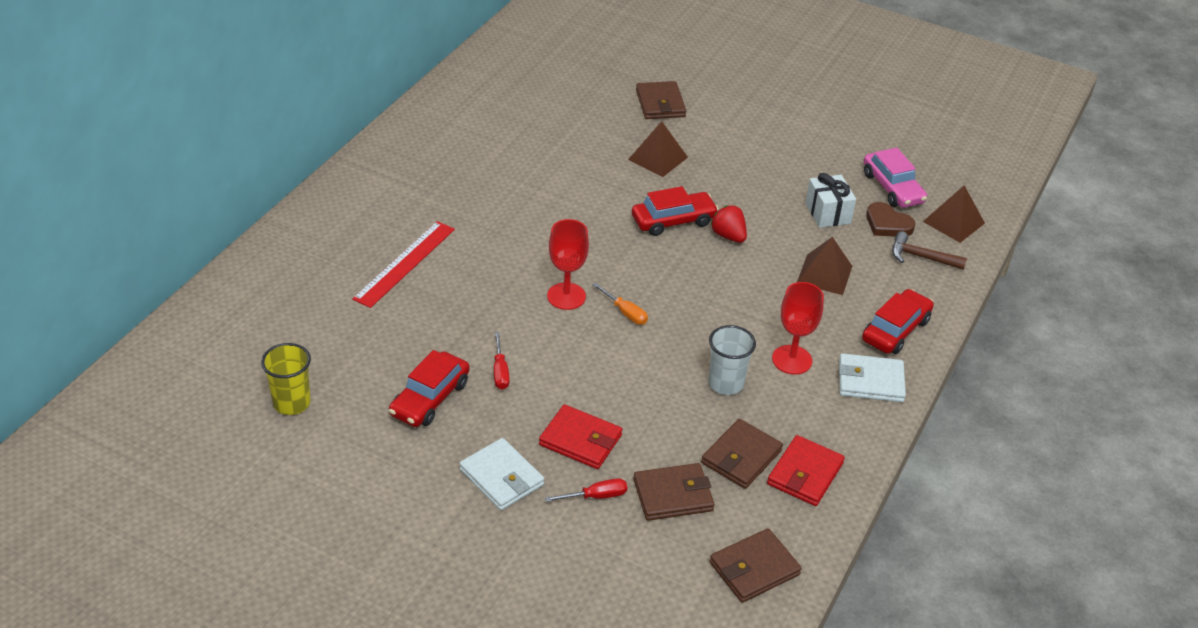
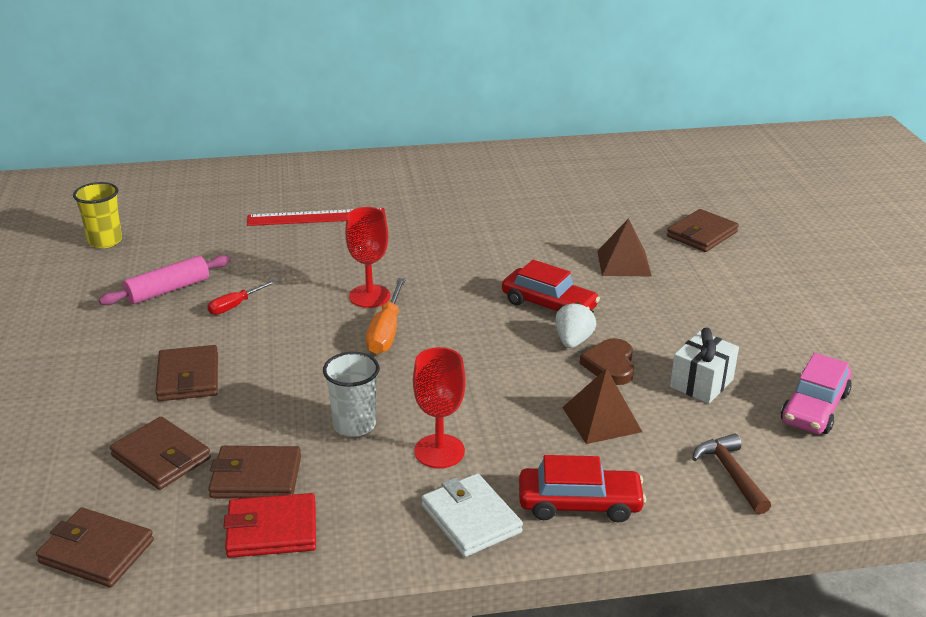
camera: 55 degrees right, 10 degrees down
red car [389,350,470,427] -> pink rolling pin [99,255,230,305]
white wallet [459,438,544,510] -> none
red wallet [539,404,622,469] -> brown wallet [155,345,218,401]
red screwdriver [545,478,627,502] -> none
orange screwdriver [592,283,648,325] -> orange screwdriver [366,278,406,354], size x1.58
red strawberry [710,205,747,243] -> white strawberry [555,302,596,348]
brown heart [866,202,915,237] -> brown heart moved to [579,338,634,385]
brown pyramid [923,185,985,243] -> none

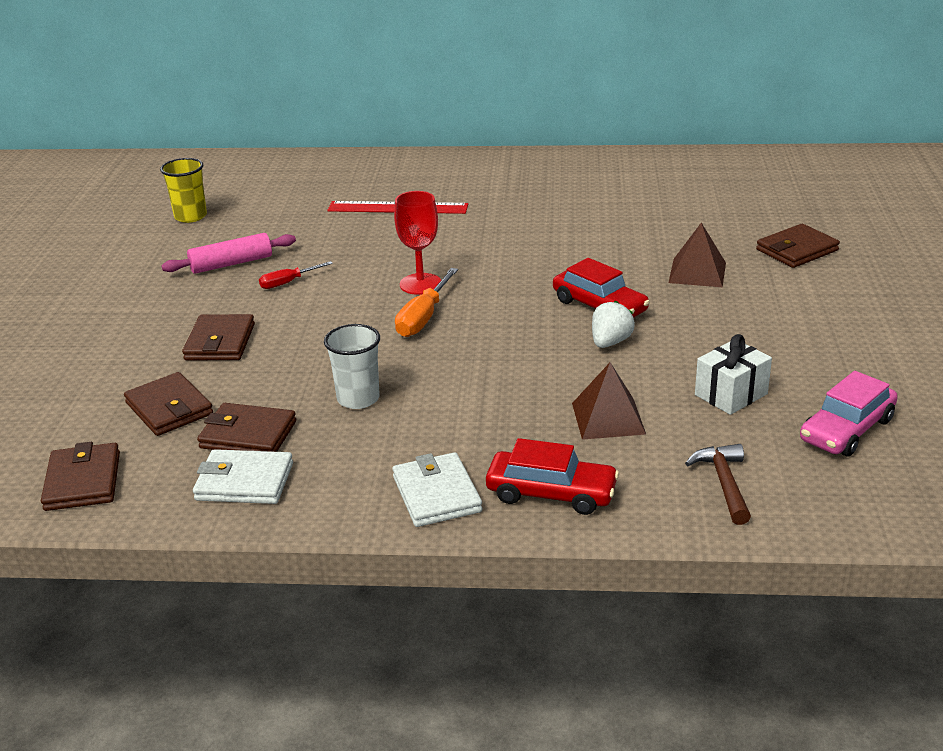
camera: 15 degrees right, 0 degrees up
brown wallet [36,507,154,587] -> brown wallet turned 45 degrees clockwise [41,442,120,511]
red wallet [224,493,316,558] -> white wallet [193,449,293,504]
red goblet [413,347,466,468] -> none
brown heart [579,338,634,385] -> none

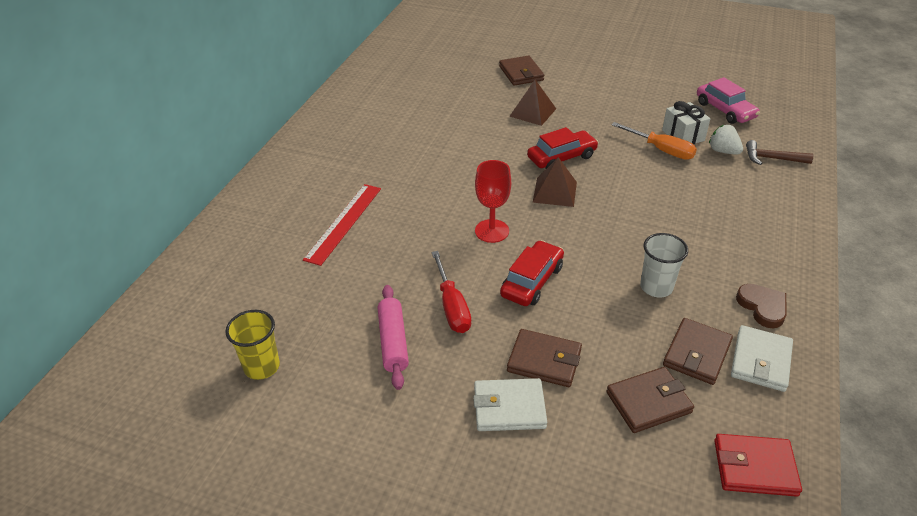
camera: 75 degrees left, 10 degrees up
brown wallet [41,442,120,511] -> red wallet [714,434,802,497]
red screwdriver [259,261,333,289] -> red screwdriver [431,251,471,333], size x1.58
white wallet [392,452,482,527] -> white wallet moved to [473,378,547,431]
orange screwdriver [395,268,458,337] -> orange screwdriver moved to [611,122,697,160]
red car [486,438,619,515] -> red car moved to [500,240,564,306]
brown pyramid [572,362,646,440] -> brown pyramid moved to [533,157,577,207]
white strawberry [592,301,635,348] -> white strawberry moved to [709,125,743,154]
none -> brown heart [736,284,787,328]

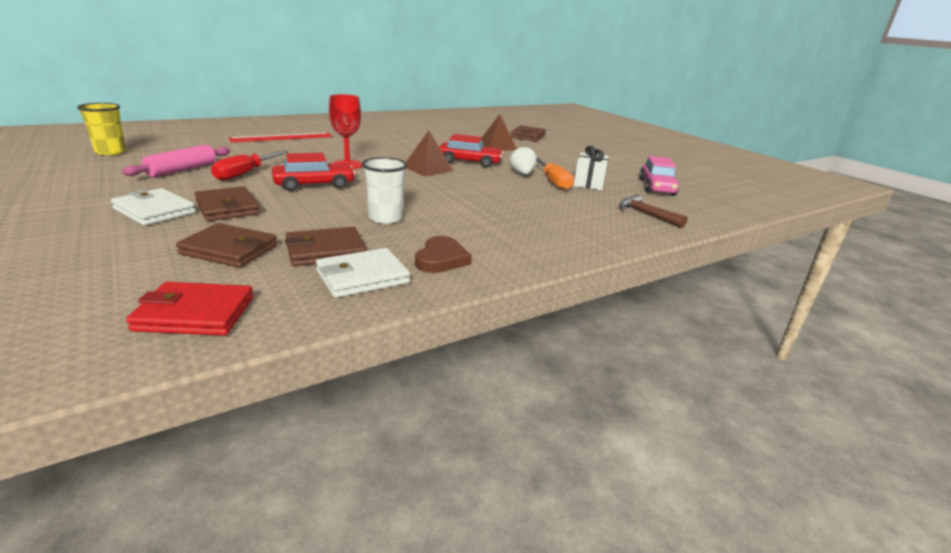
camera: 35 degrees right, 15 degrees down
white strawberry [709,125,743,154] -> white strawberry moved to [510,146,537,175]
red wallet [714,434,802,497] -> red wallet turned 45 degrees counterclockwise [126,282,254,336]

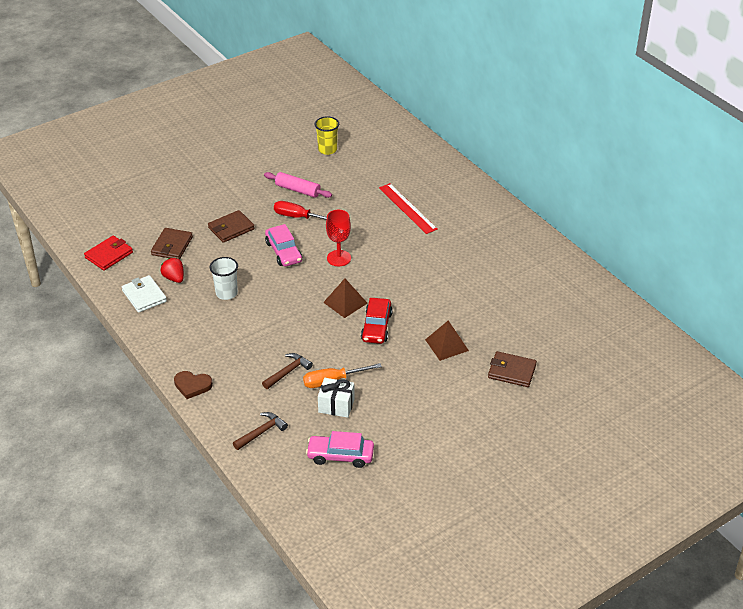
camera: 90 degrees right, 15 degrees up
white wallet [111,188,196,226] -> none
red wallet [126,282,254,336] -> red wallet turned 45 degrees clockwise [84,236,133,271]
red car [272,153,356,191] -> pink car [265,224,302,267]
brown wallet [285,227,367,266] -> red strawberry [160,258,184,283]
brown heart [415,236,472,273] -> brown heart moved to [174,371,213,399]
white strawberry [510,146,537,175] -> none
none -> brown hammer [262,353,313,389]

